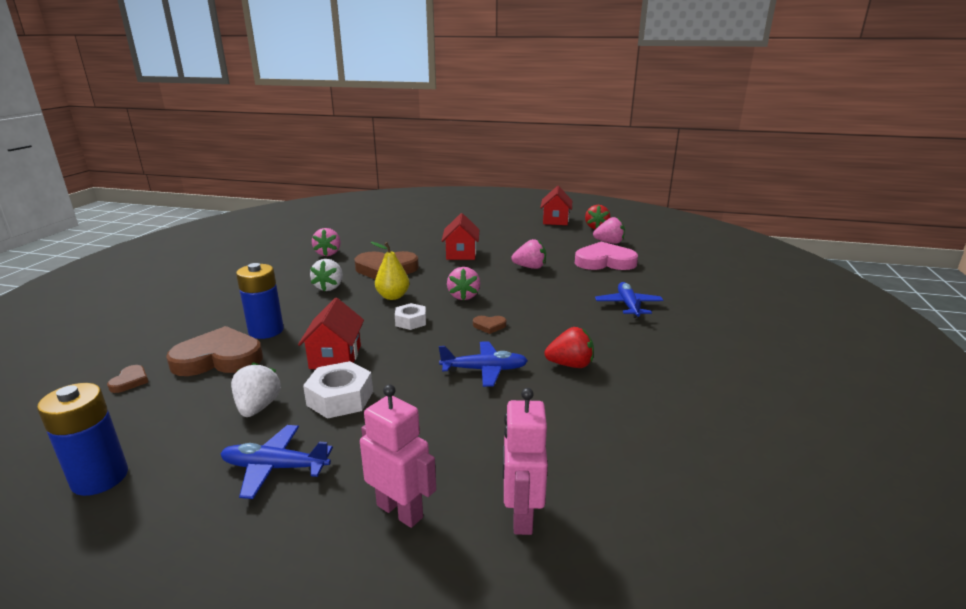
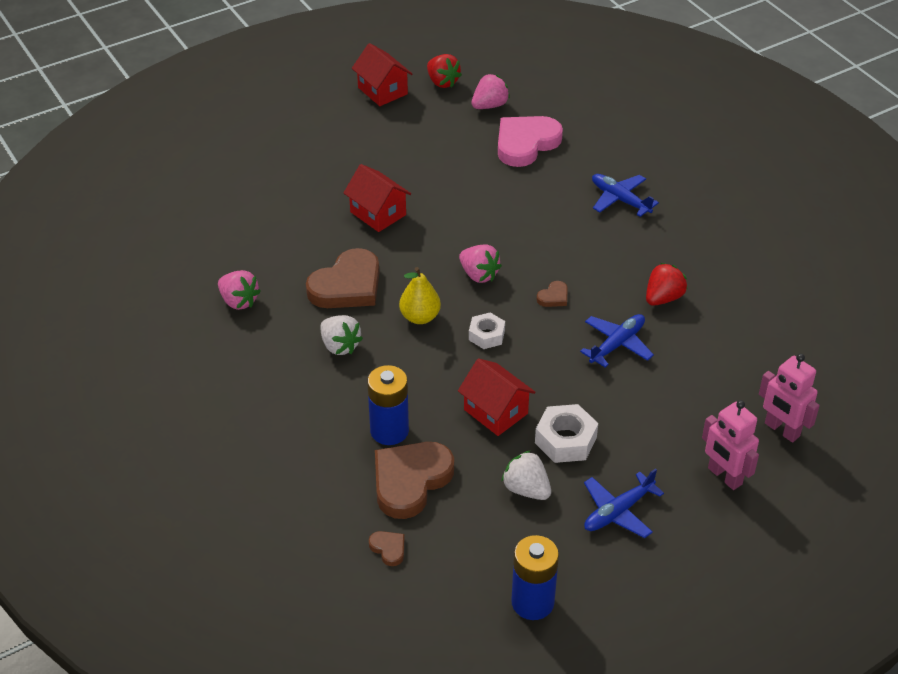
camera: 45 degrees left, 20 degrees up
pink robot [360,384,436,528] -> pink robot turned 120 degrees counterclockwise [702,400,759,490]
pink strawberry [511,239,546,269] -> none

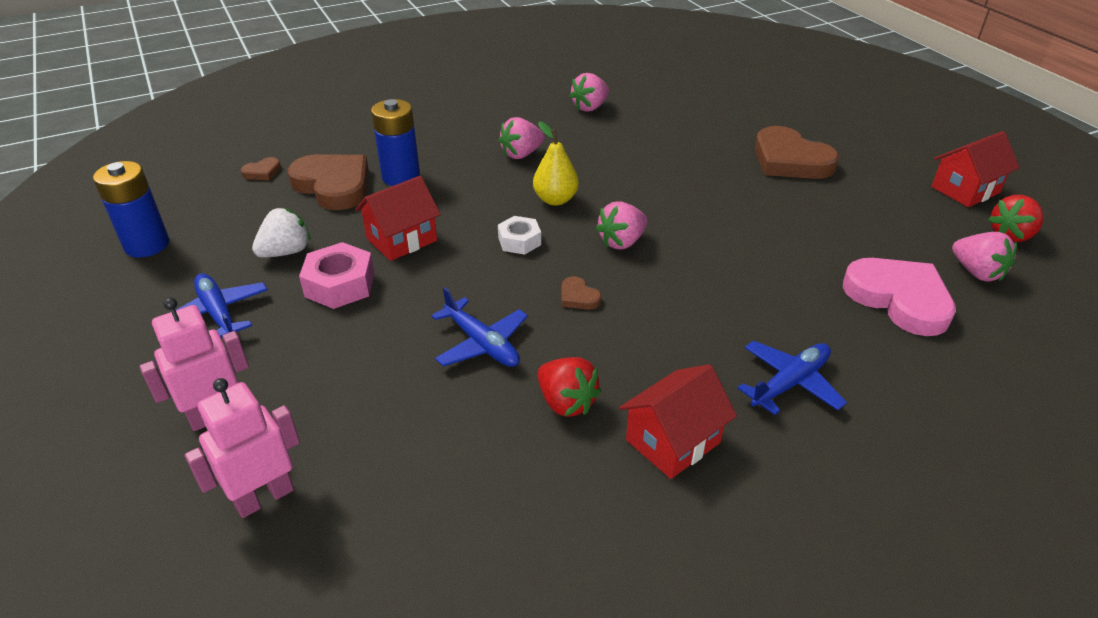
camera: 95 degrees right, 5 degrees down
brown heart [306,248,379,308] -> brown heart moved to [755,126,839,179]
white strawberry [320,315,363,355] -> pink strawberry [498,117,545,159]
red house [343,164,411,232] -> red house moved to [619,364,737,479]
white nut [535,404,598,463] -> pink nut [299,242,375,309]

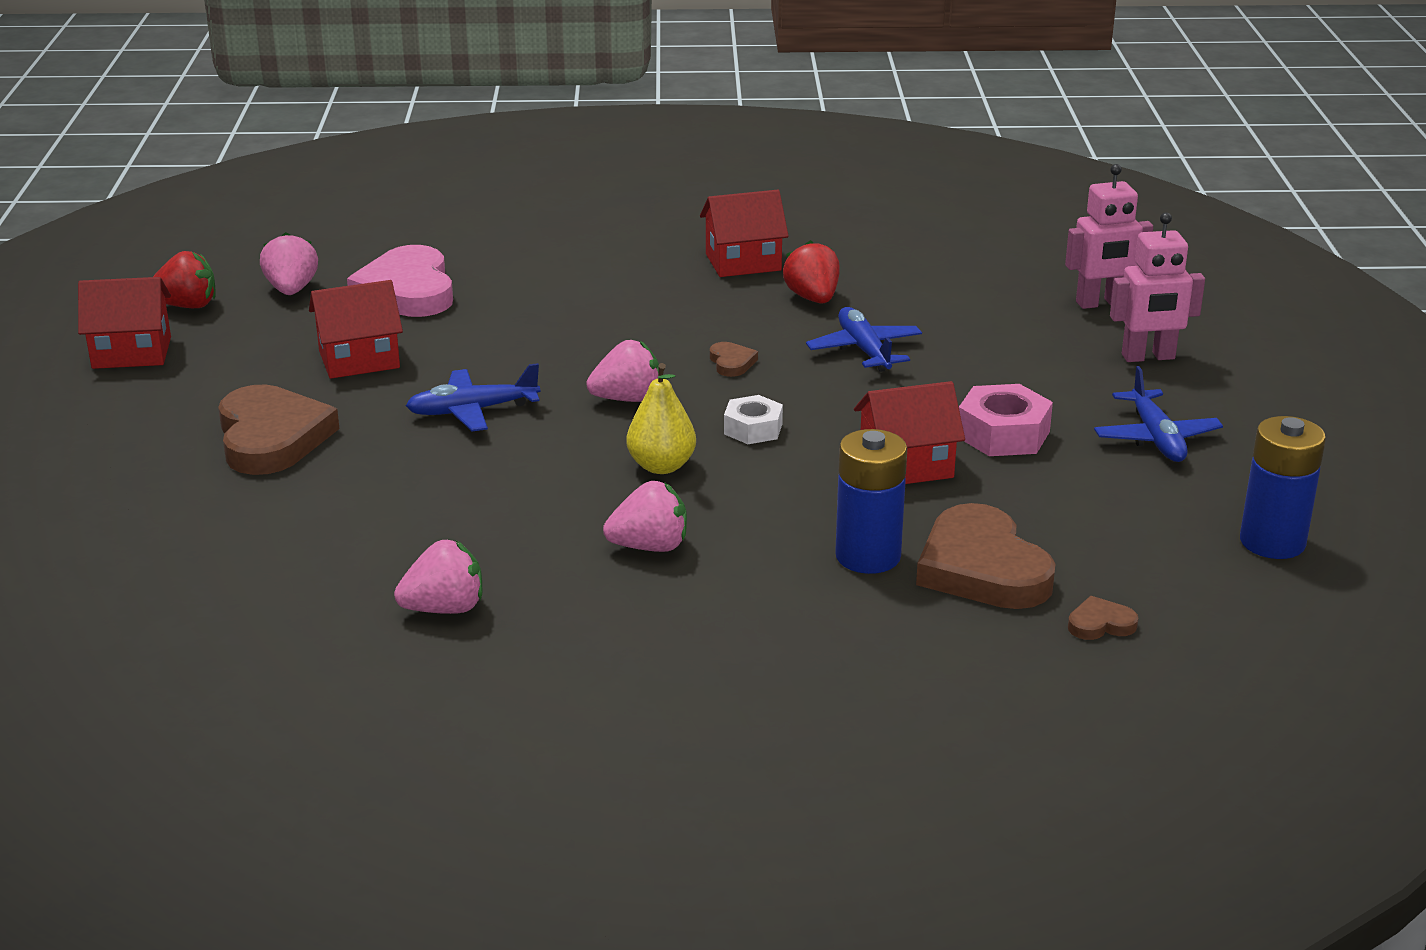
camera: 155 degrees left, 10 degrees down
white strawberry [252,208,310,258] -> none
blue plane [737,341,847,415] -> blue plane moved to [406,363,540,431]
none -> red house [309,280,403,379]

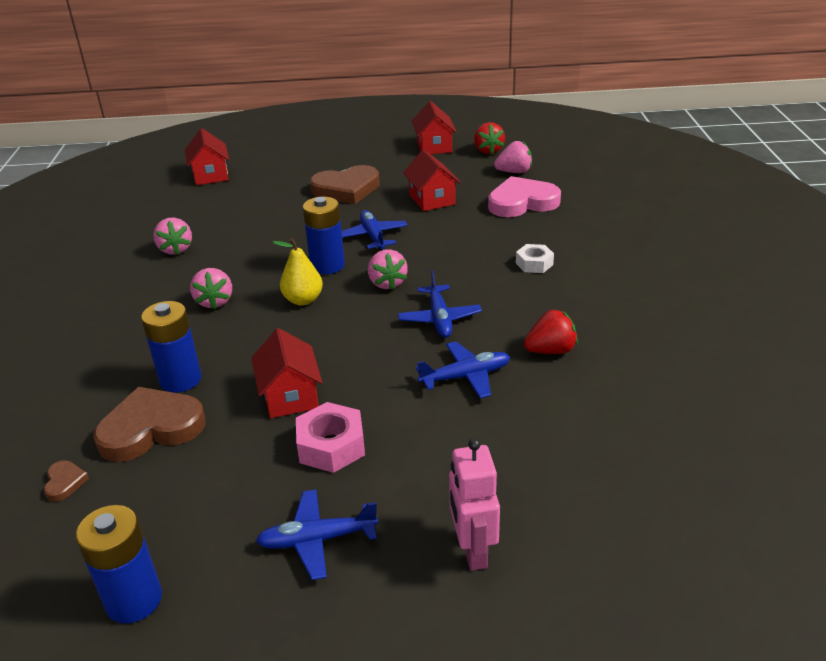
camera: 90 degrees right, 5 degrees up
red house [700,190,789,277] -> red house moved to [185,128,229,185]
brown heart [710,342,758,377] -> blue plane [398,270,482,338]
white nut [724,395,783,444] -> white nut moved to [516,244,554,273]
pink robot [1065,164,1153,309] -> none
none -> blue battery [303,197,345,274]

